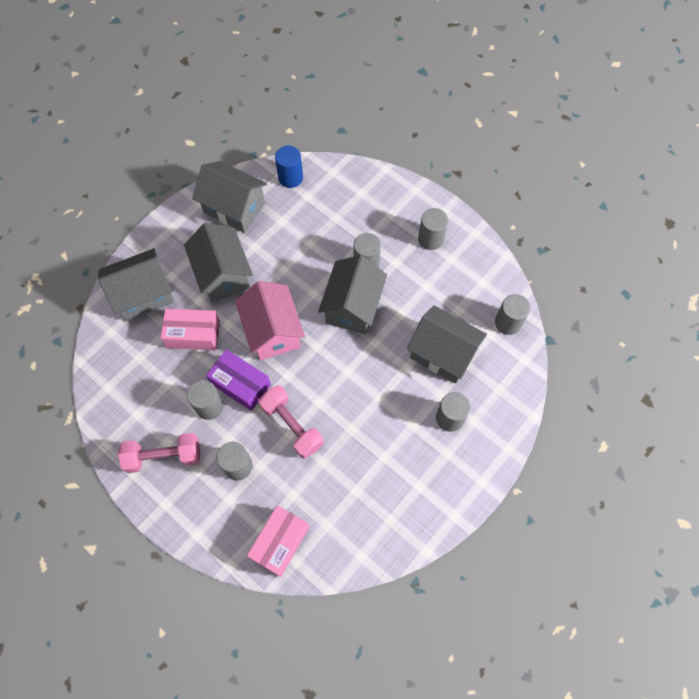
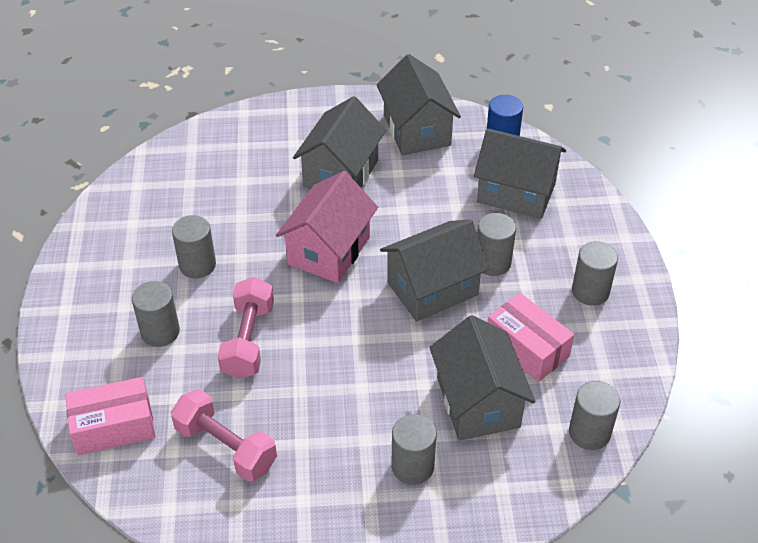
camera: 45 degrees right, 20 degrees down
grey house [98,248,174,321] -> grey house moved to [474,128,566,219]
pink dumbbell [118,433,200,473] -> pink dumbbell moved to [170,389,277,482]
pink box [161,309,220,350] -> pink box moved to [488,293,574,382]
purple box [206,350,271,411] -> none

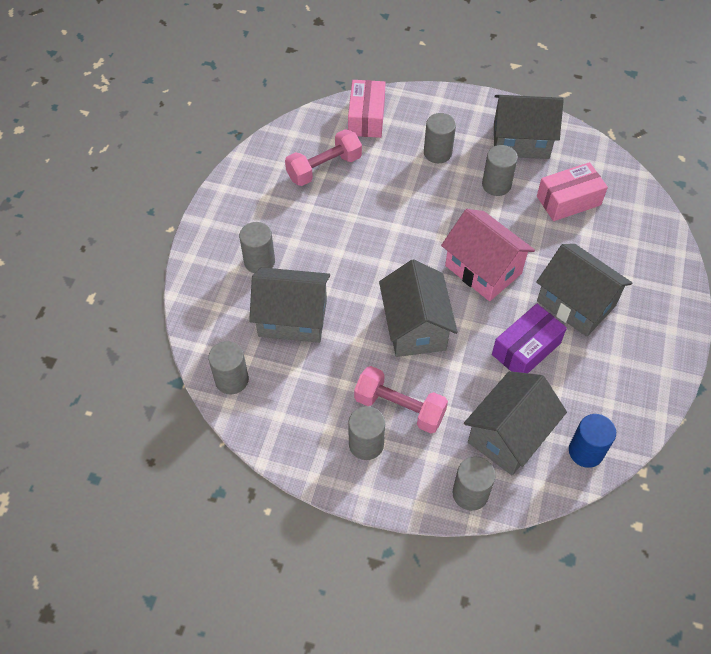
camera: 110 degrees right, 10 degrees up
pink dumbbell [218,277,274,379] -> pink dumbbell moved to [354,366,448,433]
grey house [376,54,461,155] -> grey house moved to [494,95,564,159]
grey cylinder [477,213,516,276] -> grey cylinder moved to [452,456,496,511]
pink box [488,293,574,382] -> pink box moved to [537,162,608,221]
none -> purple box [492,304,567,373]

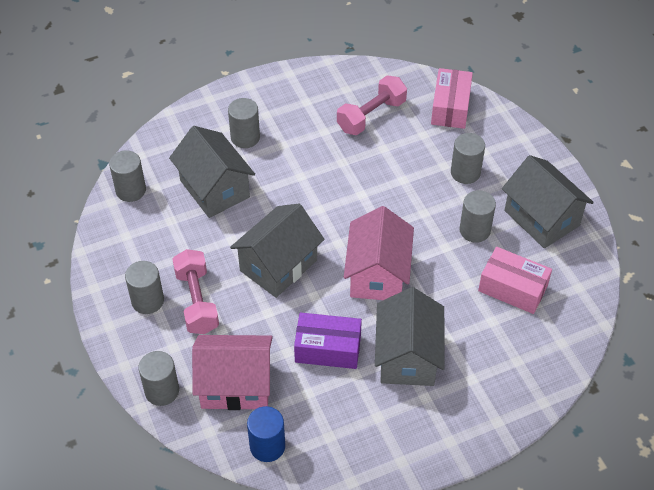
camera: 50 degrees right, 5 degrees down
pink dumbbell [285,129,362,186] -> pink dumbbell turned 60 degrees counterclockwise [337,75,407,135]
pink box [348,80,385,138] -> pink box turned 45 degrees counterclockwise [431,68,473,129]
grey house [464,371,567,475] -> pink house [192,335,273,410]

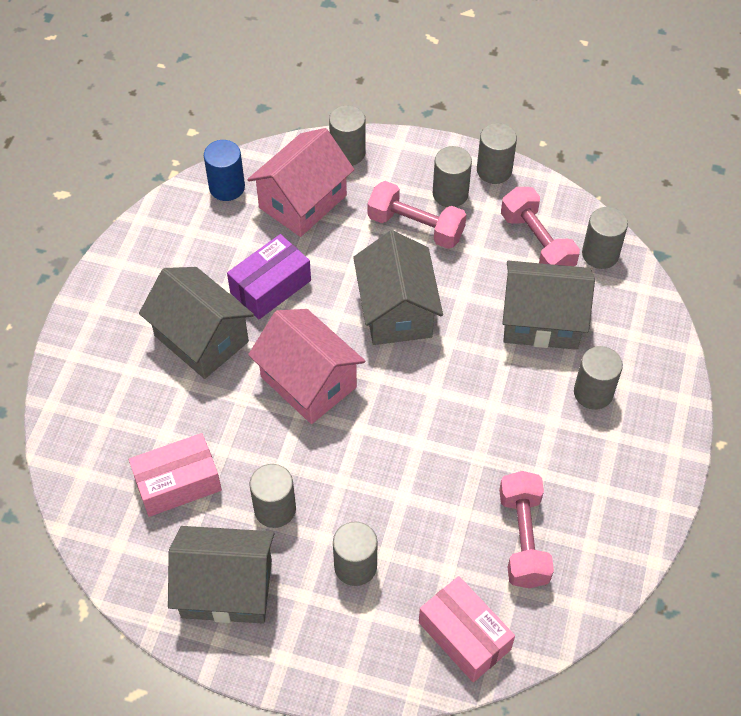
camera: 130 degrees right, 5 degrees up
none -> grey cylinder [477,123,517,184]
none -> pink dumbbell [501,187,580,266]

